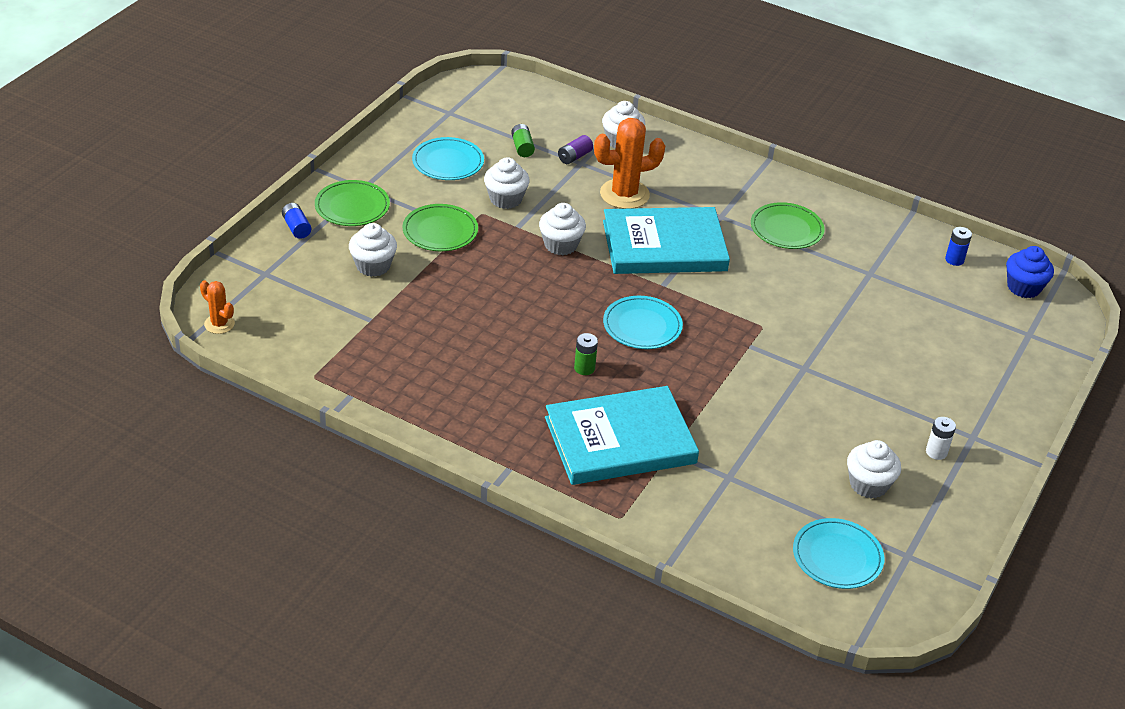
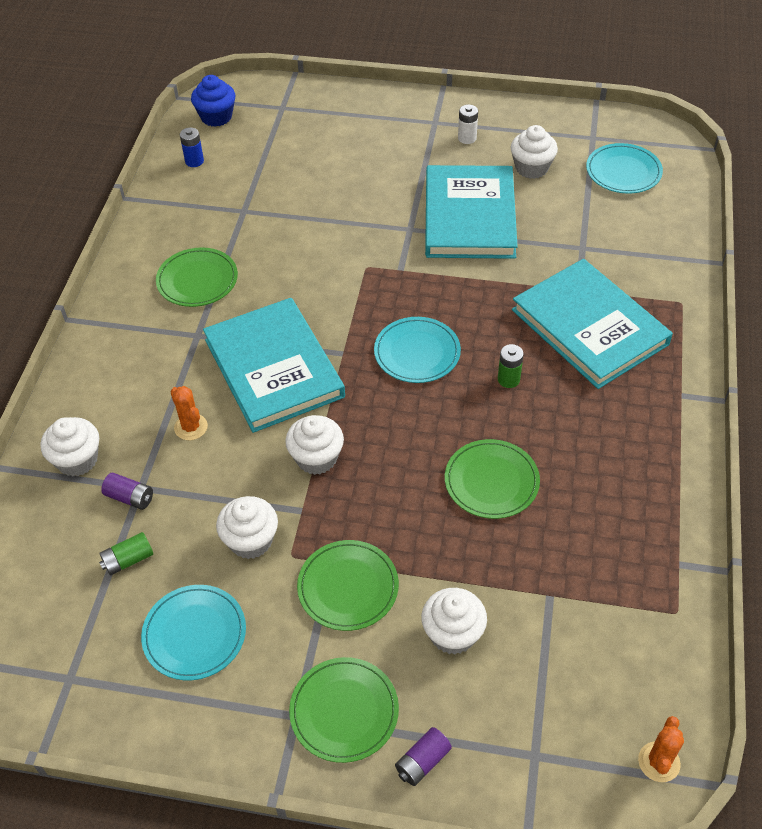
camera: 105 degrees left, 10 degrees up
blue battery [282,203,311,239] -> purple battery [395,727,452,786]
orange cactus [594,118,665,209] -> orange cactus [170,386,208,440], size x0.54
none -> turquoise book [425,165,518,259]
none -> green plate [445,439,540,519]

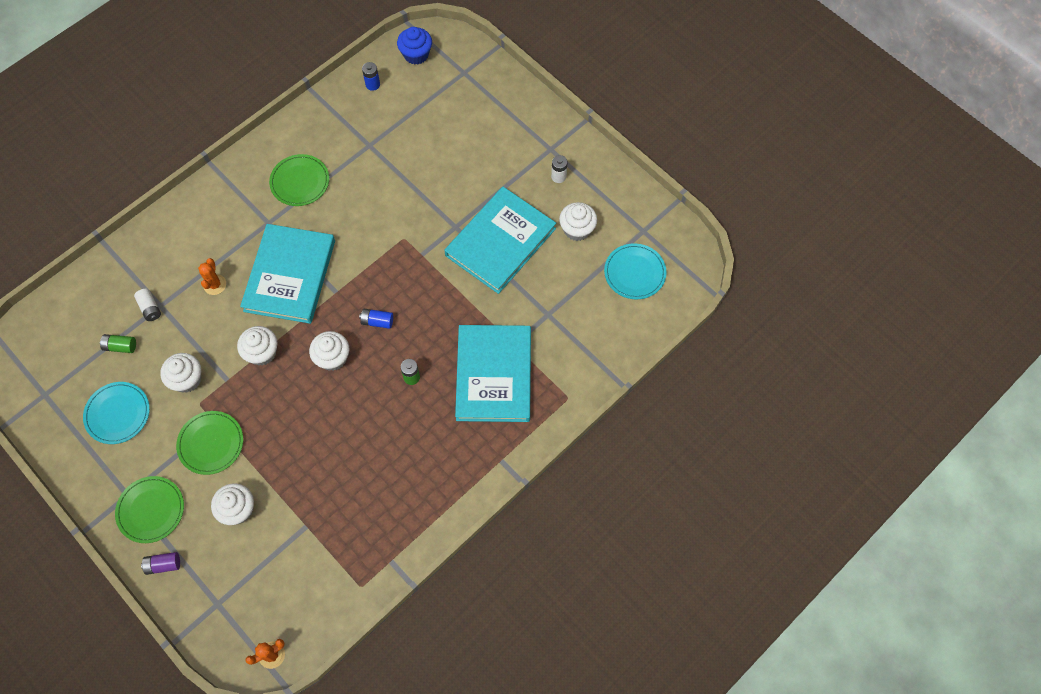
camera: 35 degrees right, 15 degrees up
white cupcake [40,417,99,476] -> white cupcake moved to [309,331,349,371]
purple battery [101,473,153,510] -> white battery [134,289,161,321]
turquoise plate [374,317,461,383] -> blue battery [359,309,393,329]
green plate [445,439,540,519] -> none

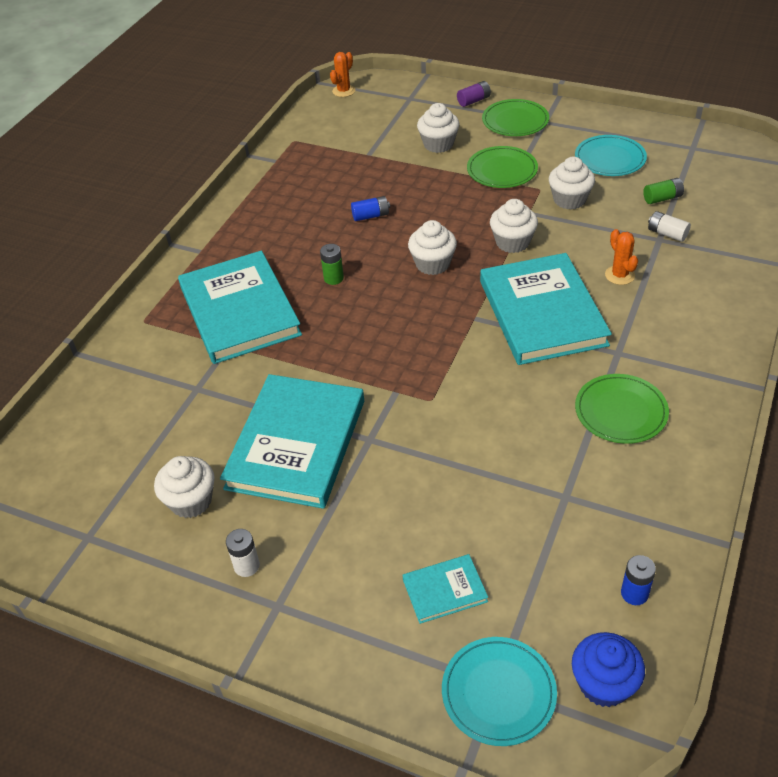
camera: 160 degrees right, 20 degrees down
blue battery [359,309,393,329] -> blue battery moved to [351,196,390,221]
turquoise plate [604,243,667,299] -> turquoise plate moved to [442,637,557,746]
none -> turquoise book [403,554,488,624]

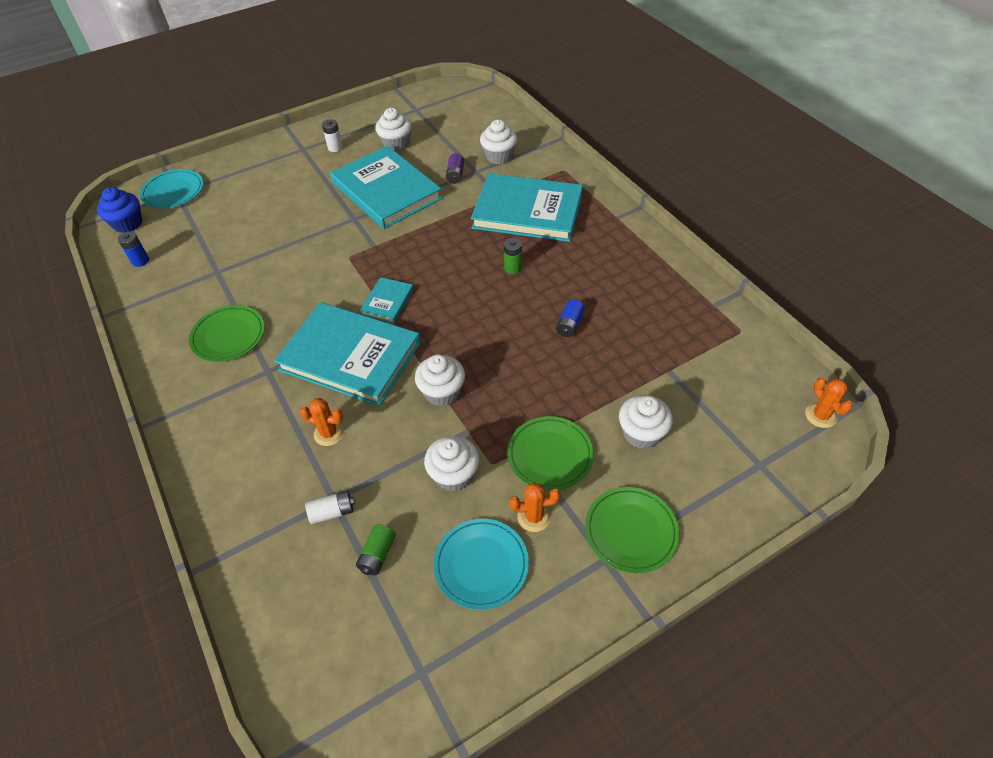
camera: 125 degrees right, 5 degrees up
turquoise book [403,554,488,624] -> turquoise book moved to [360,277,413,323]
white cupcake [408,220,457,275] -> white cupcake moved to [480,120,517,164]
purple battery [457,81,491,107] -> purple battery moved to [446,153,464,184]
none -> orange cactus [509,482,560,532]

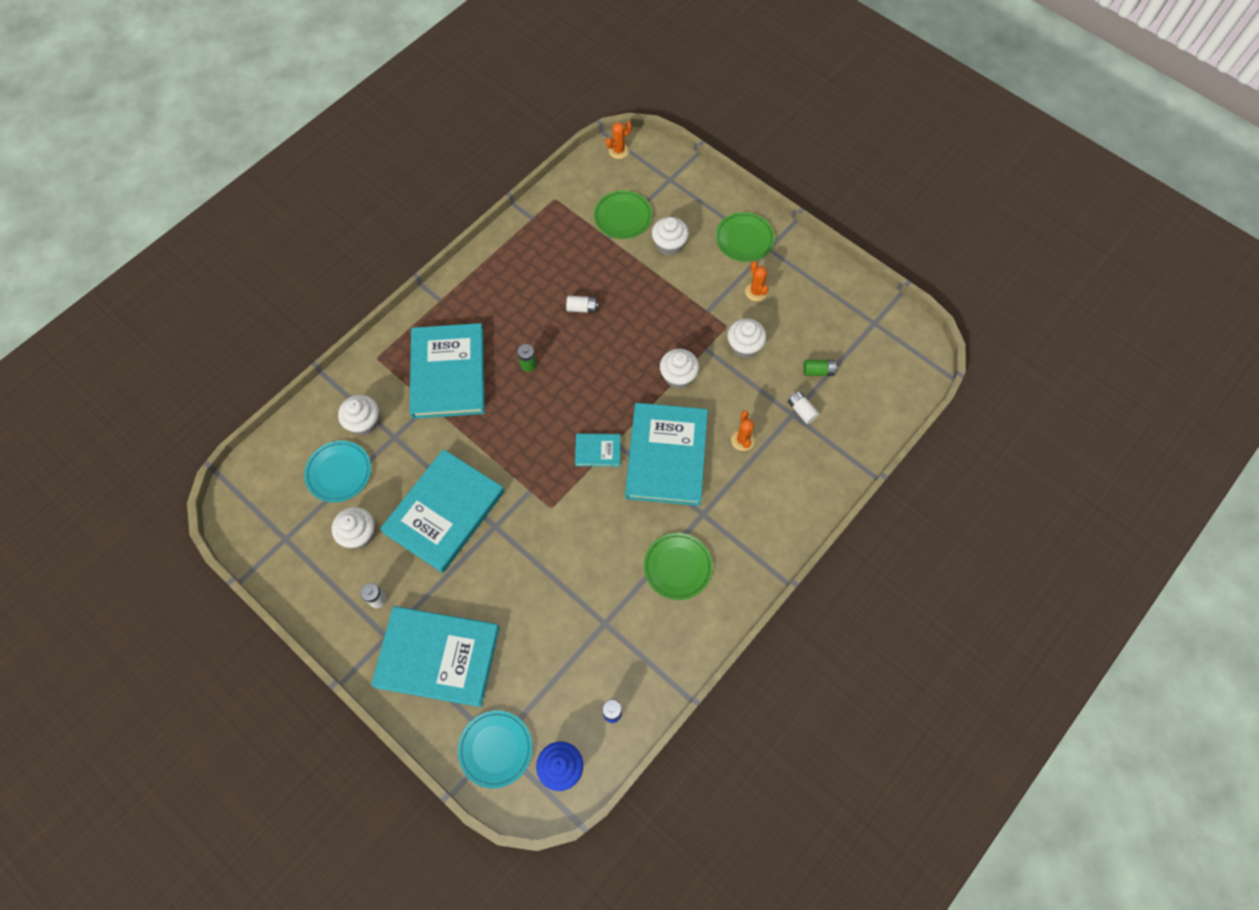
camera: 110 degrees left, 15 degrees up
turquoise plate [433,519,529,610] -> turquoise plate moved to [304,441,371,502]
purple battery [446,153,464,184] -> none
green plate [507,416,594,491] -> green plate moved to [594,190,652,239]
blue battery [556,299,585,337] -> white battery [566,296,599,313]
none -> turquoise book [371,606,500,707]

